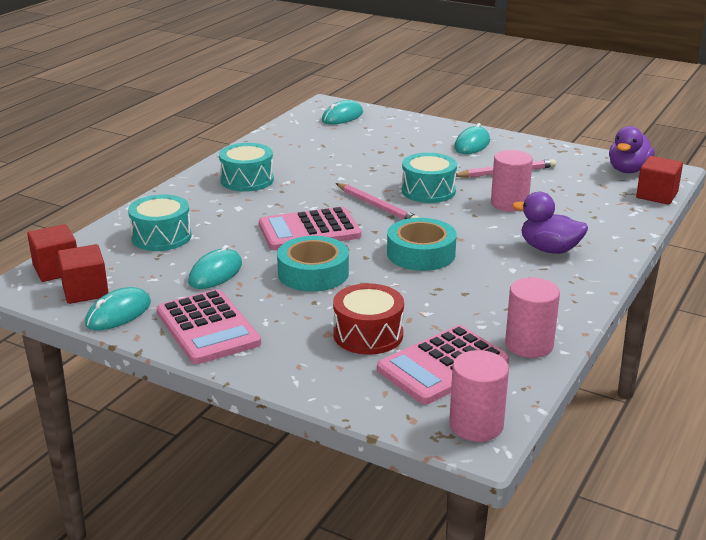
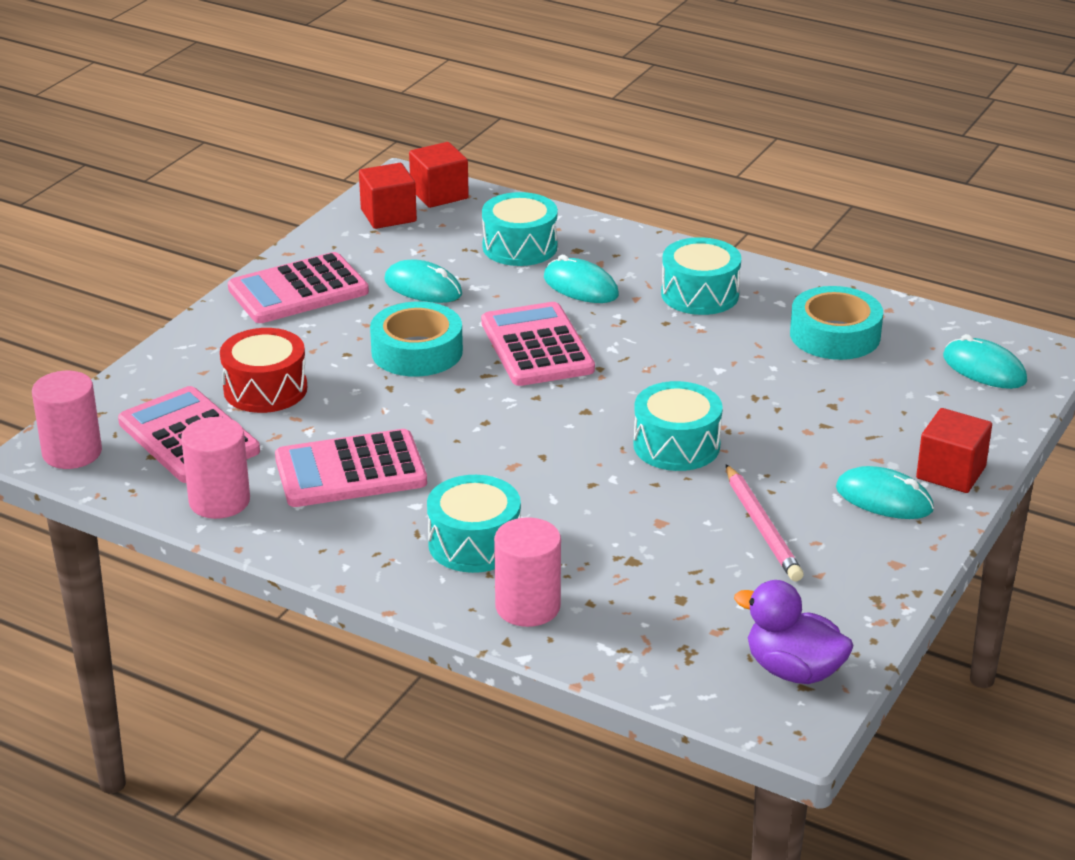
camera: 90 degrees right, 5 degrees up
turquoise mouse [85,287,151,330] -> turquoise mouse moved to [544,255,619,303]
pink pencil [336,183,419,219] -> none
turquoise tape [387,218,457,271] -> turquoise tape moved to [790,286,883,360]
pink cylinder [491,150,533,212] -> pink cylinder moved to [494,517,561,627]
purple duck [512,192,588,254] -> turquoise drum [427,475,521,573]
red cube [636,156,683,205] -> red cube moved to [916,408,992,493]
none -> pink calculator [275,429,427,507]

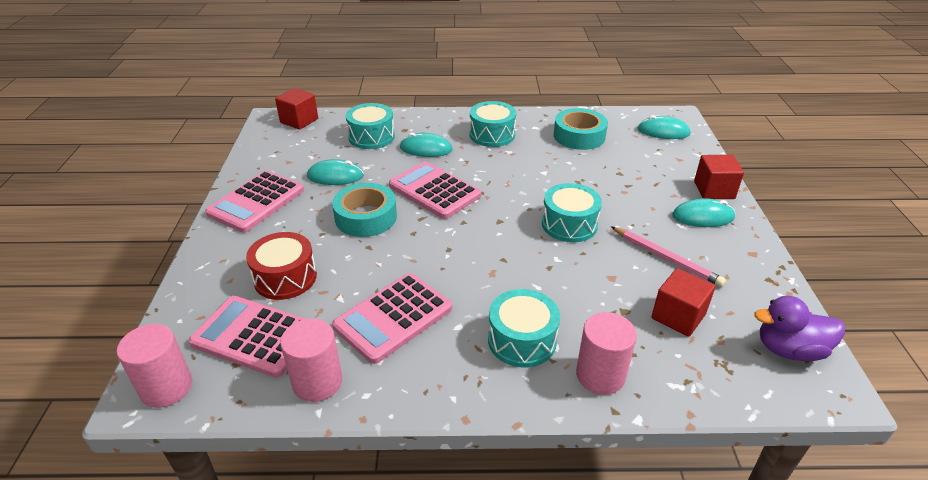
camera: 30 degrees left, 5 degrees up
red cube [359,163,417,229] -> red cube moved to [651,268,715,337]

